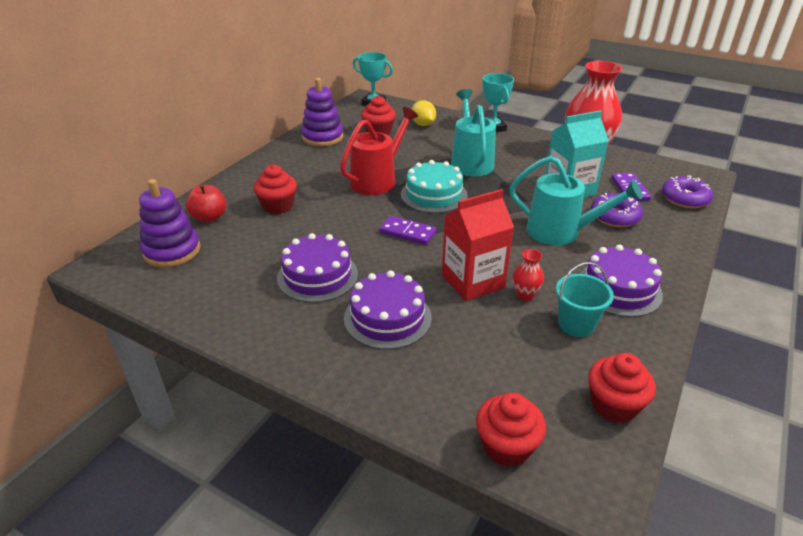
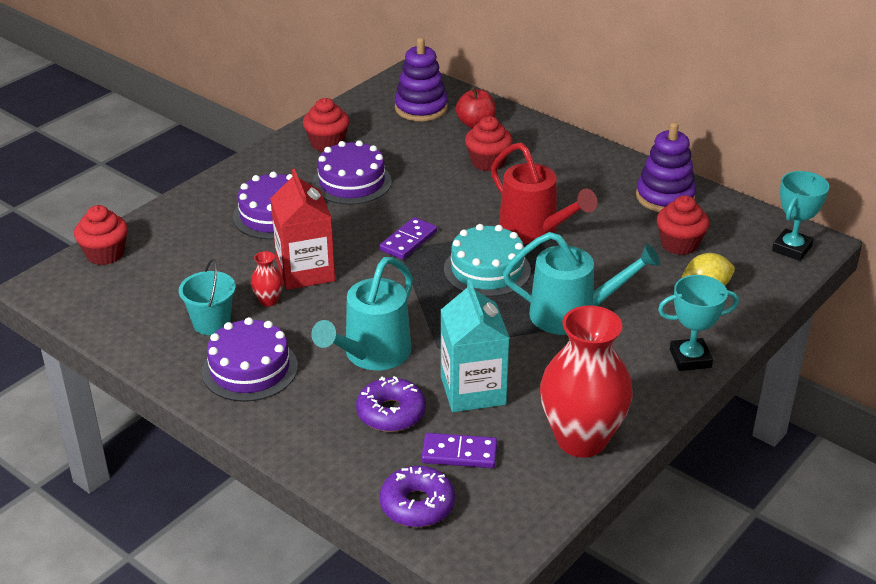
camera: 100 degrees right, 0 degrees up
red cupcake [588,353,656,423] -> red cupcake moved to [303,98,349,152]

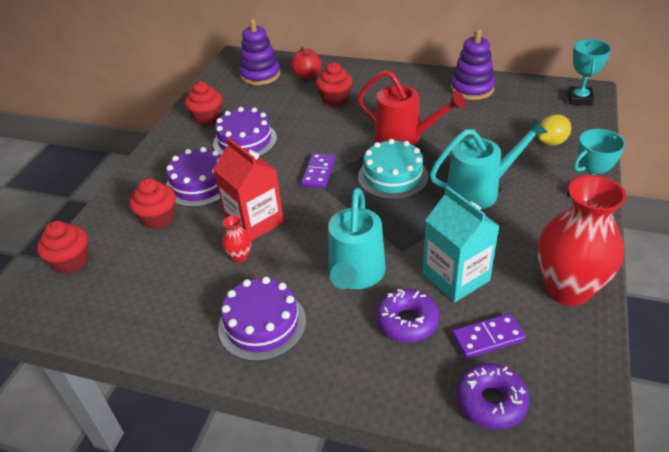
camera: 20 degrees left, 5 degrees up
turquoise bucket [179,259,236,335] -> none
red cupcake [657,195,709,255] -> red cupcake moved to [129,178,176,229]

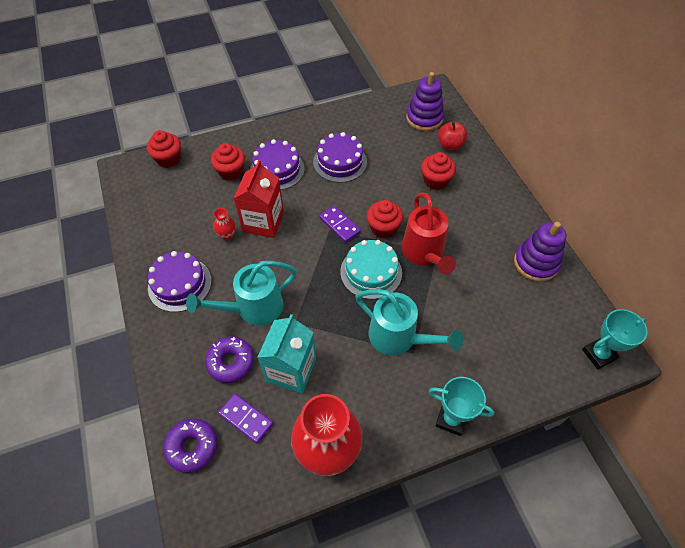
camera: 50 degrees right, 15 degrees up
red cupcake [184,81,222,125] -> red cupcake moved to [367,200,403,238]
purple domino [301,153,335,188] -> purple domino turned 75 degrees clockwise [319,206,361,243]
yellow lemon [537,114,571,146] -> none

